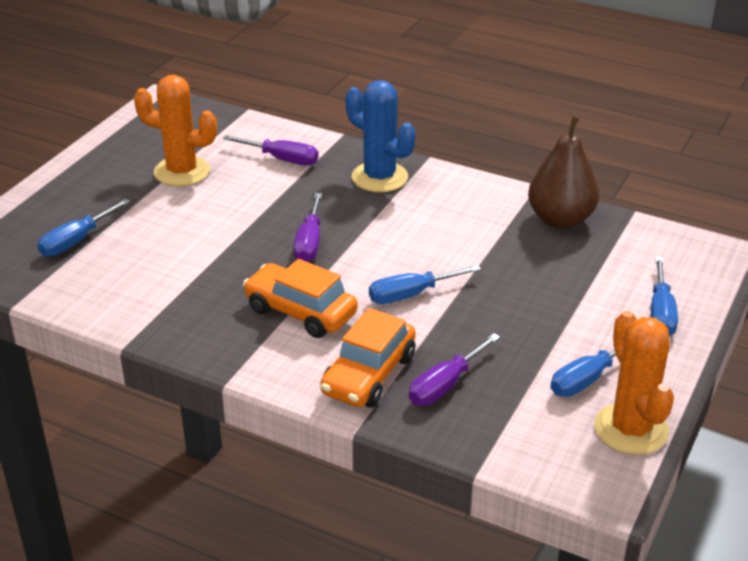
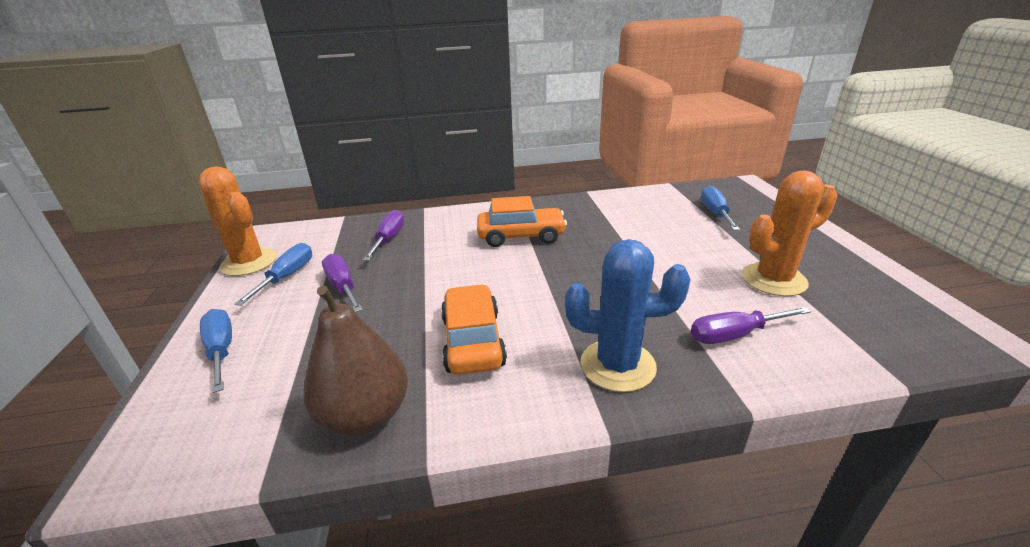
camera: 145 degrees right, 5 degrees down
purple screwdriver [294,193,322,262] -> purple screwdriver moved to [322,254,363,313]
orange car [320,308,416,408] -> orange car moved to [441,284,507,375]
blue screwdriver [369,265,481,304] -> none

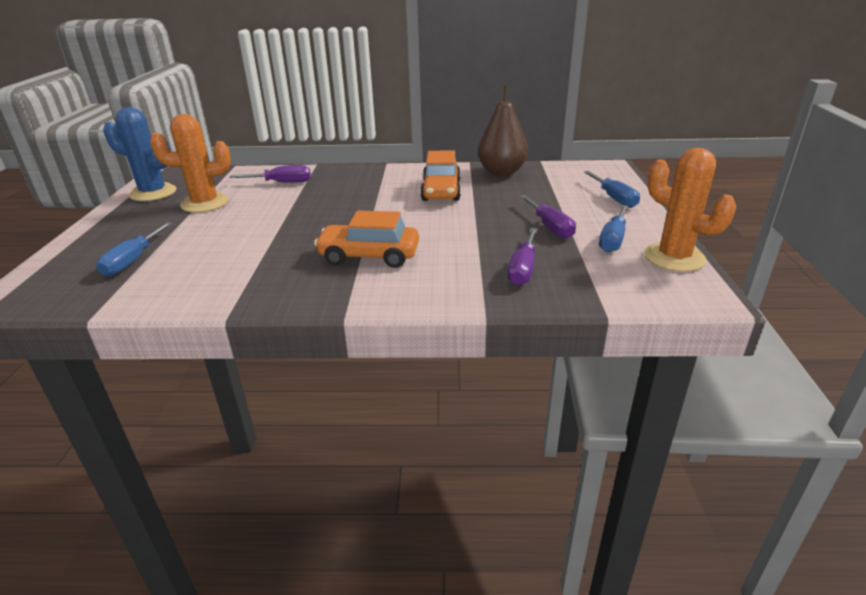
camera: 170 degrees left, 0 degrees up
blue cactus [565,239,691,392] -> blue cactus moved to [103,107,177,201]

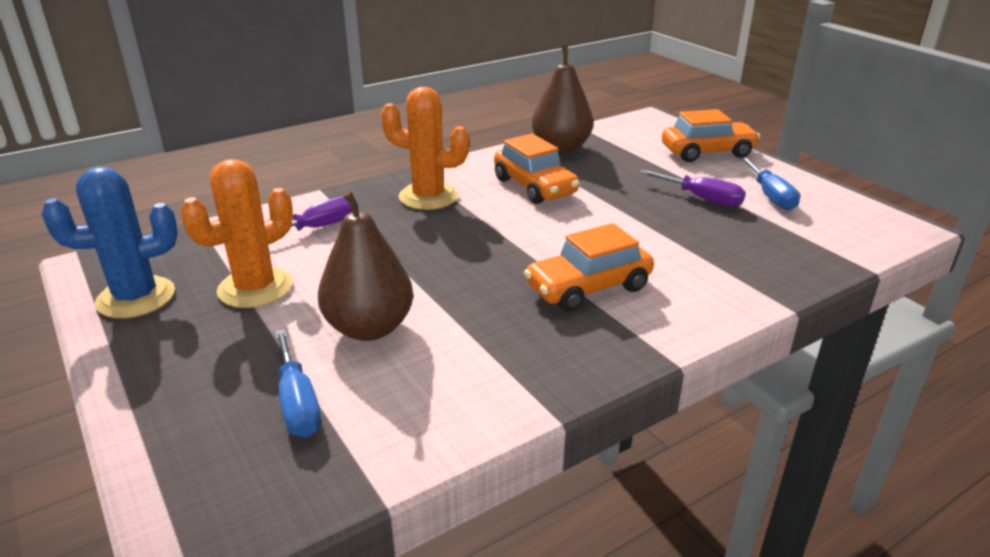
camera: 35 degrees left, 0 degrees up
purple screwdriver [507,228,538,285] -> none
blue screwdriver [584,171,640,208] -> orange car [662,109,760,162]
orange cactus [644,148,737,272] -> orange cactus moved to [381,87,469,210]
none -> brown pear [318,189,413,341]

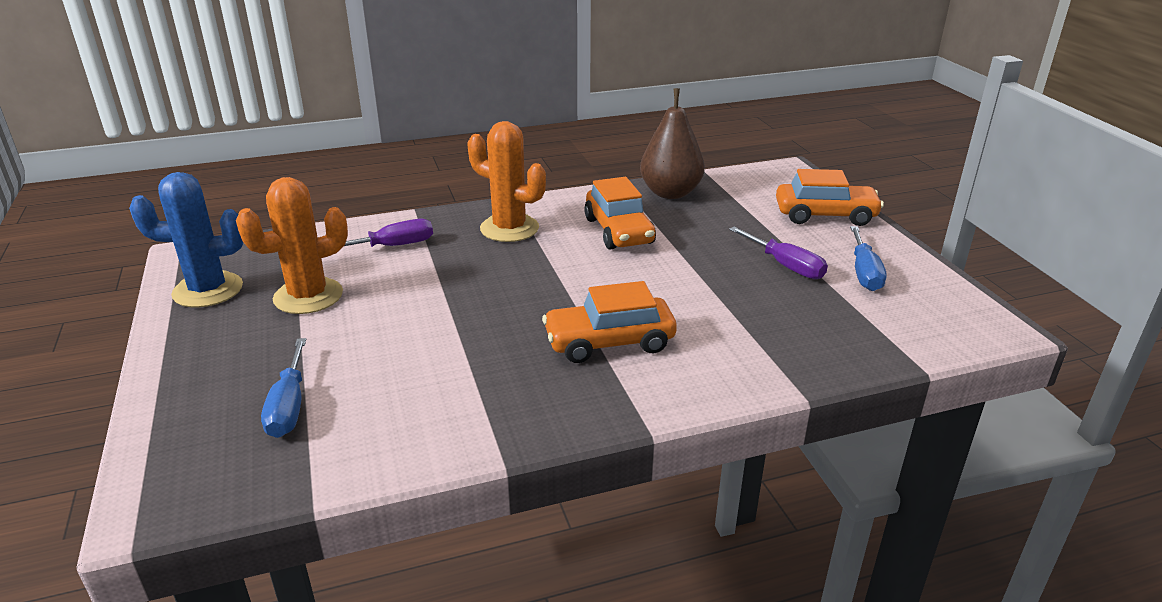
camera: 15 degrees right, 0 degrees up
brown pear [318,189,413,341] -> none

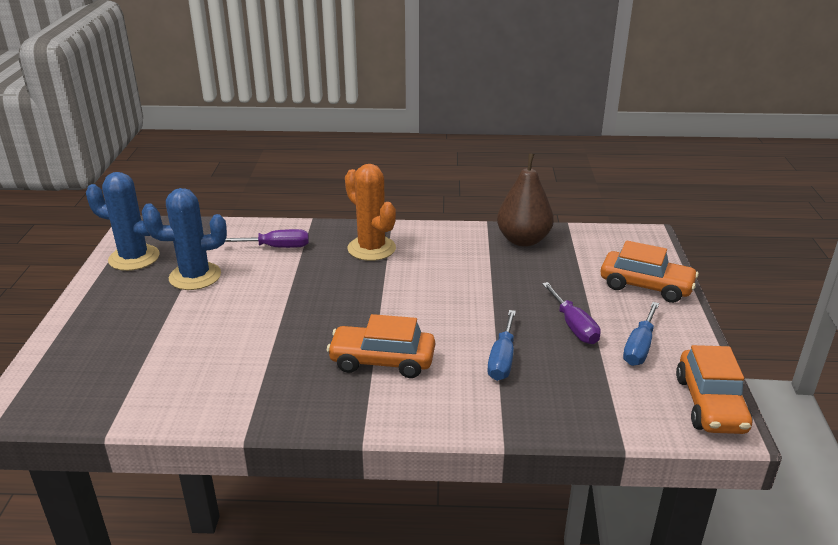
camera: 20 degrees right, 0 degrees up
orange cactus [236,177,348,314] -> blue cactus [143,188,227,290]
blue screwdriver [261,338,306,438] -> blue screwdriver moved to [487,310,516,381]
orange car [584,177,656,250] -> orange car moved to [676,345,753,434]

